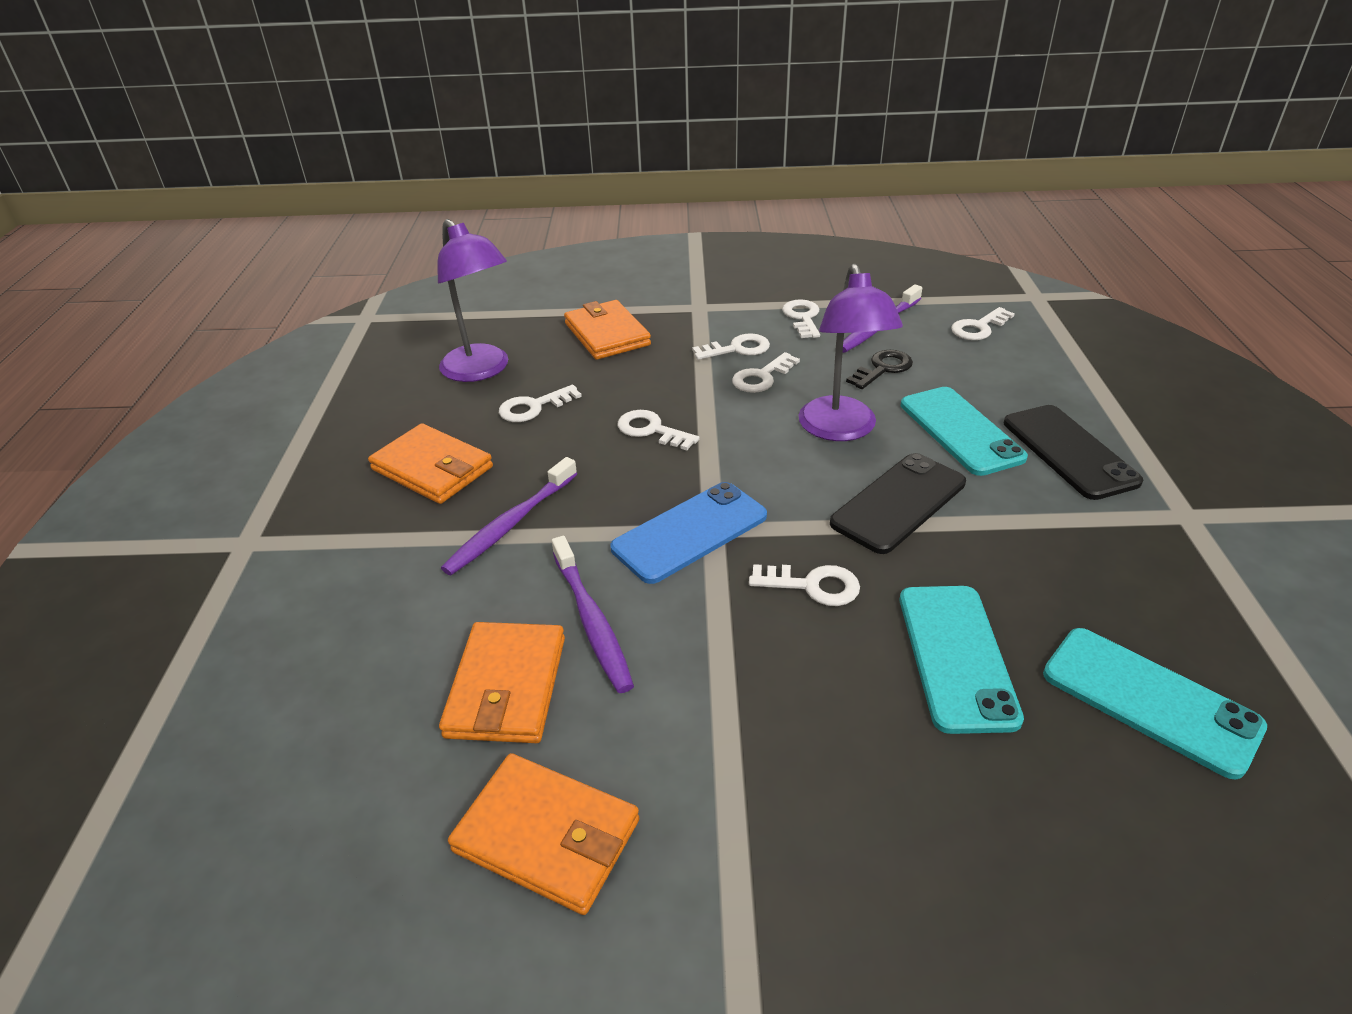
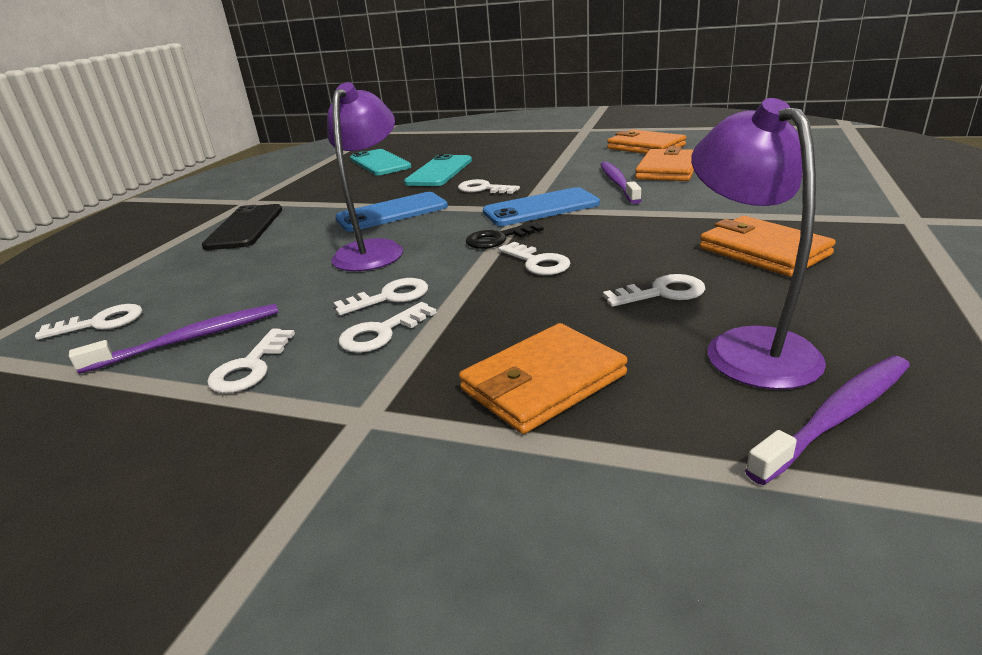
camera: 160 degrees left, 10 degrees down
purple toothbrush [441,457,577,575] -> purple toothbrush moved to [745,356,910,485]
orange wallet [564,300,651,360] -> orange wallet turned 60 degrees clockwise [459,323,628,434]
white key [692,333,770,360] -> white key turned 45 degrees counterclockwise [338,302,437,353]
black phone [830,453,966,554] -> blue phone [335,192,448,231]
black key [846,350,913,389] -> black key moved to [466,222,543,249]
turquoise phone [901,387,1028,476] -> none

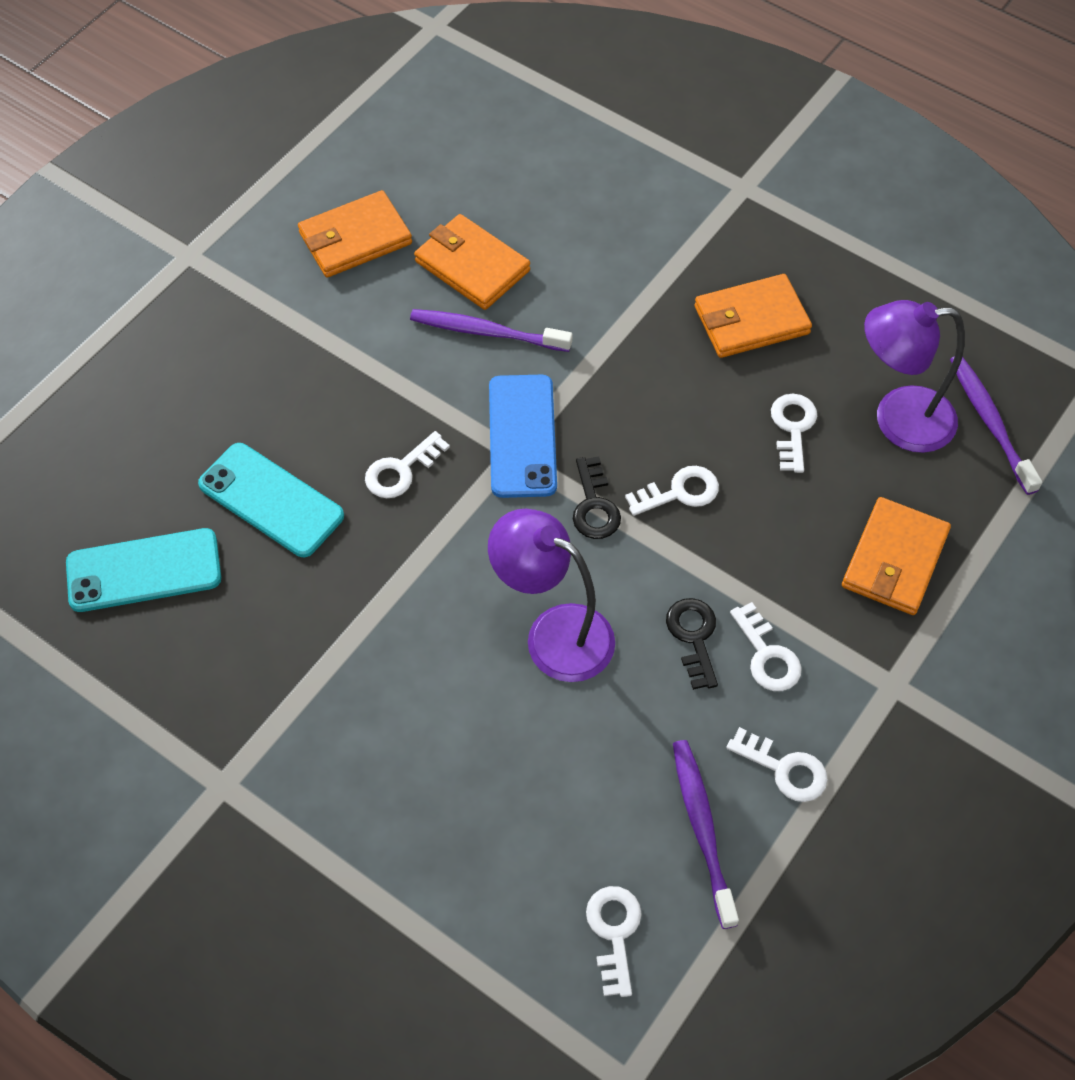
camera: 75 degrees left, 30 degrees up
black phone [202,204,282,250] -> none
white key [333,278,428,315] -> black key [666,598,718,690]
blue phone [335,192,448,231] -> none
orange wallet [459,323,628,434] -> orange wallet turned 45 degrees clockwise [842,497,951,615]

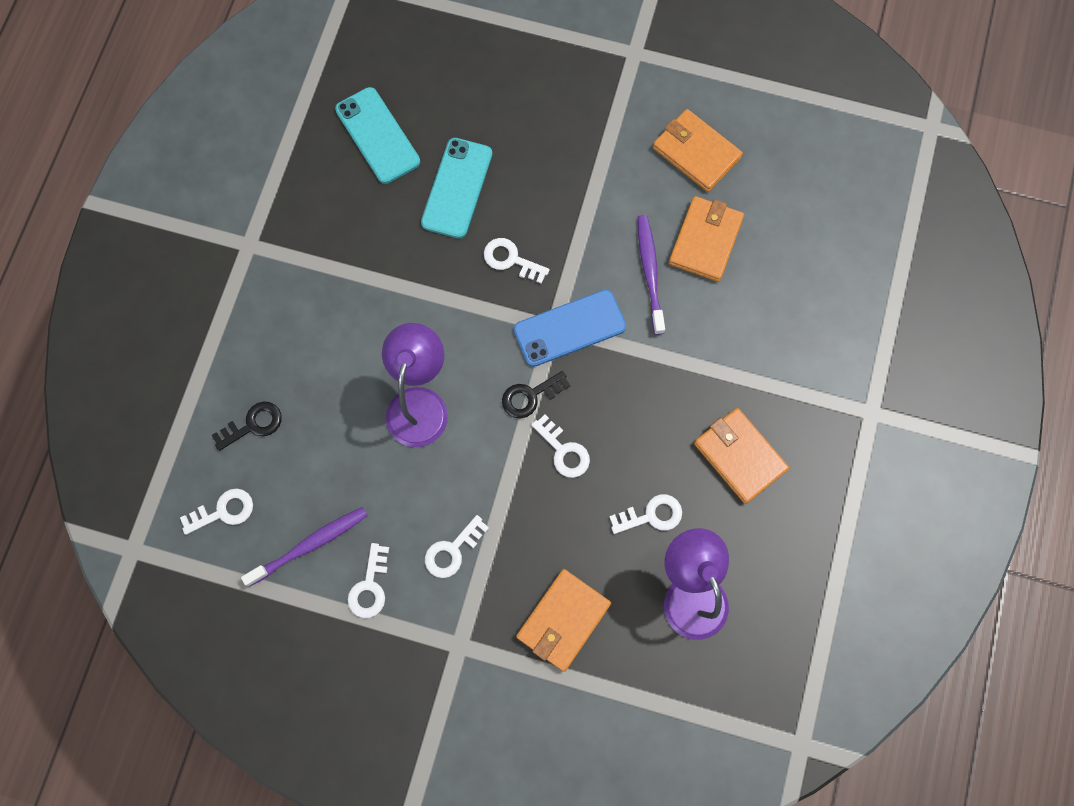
camera: 70 degrees right, 15 degrees up
black key [666,598,718,690] -> black key moved to [211,401,282,451]
orange wallet [842,497,951,615] -> orange wallet turned 60 degrees counterclockwise [516,569,611,672]
purple toothbrush [950,356,1042,495] -> none

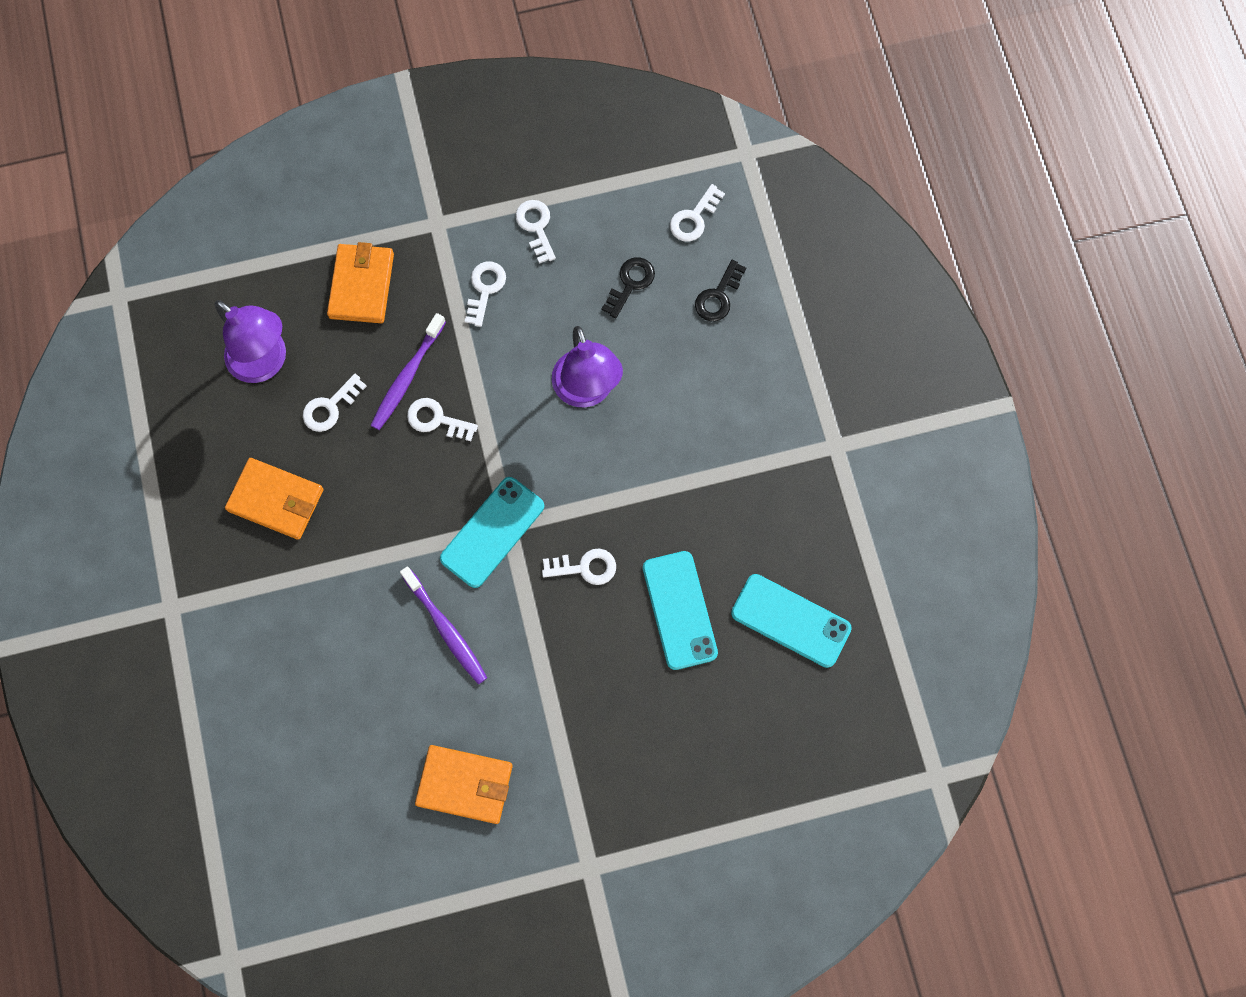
camera: 150 degrees right, 0 degrees up
purple toothbrush [241,507,368,587] -> purple toothbrush moved to [371,313,446,430]
black key [502,371,571,418] -> black key moved to [602,257,655,319]
blue phone [514,290,626,367] -> turquoise phone [440,477,544,588]
orange wallet [669,196,744,282] -> none

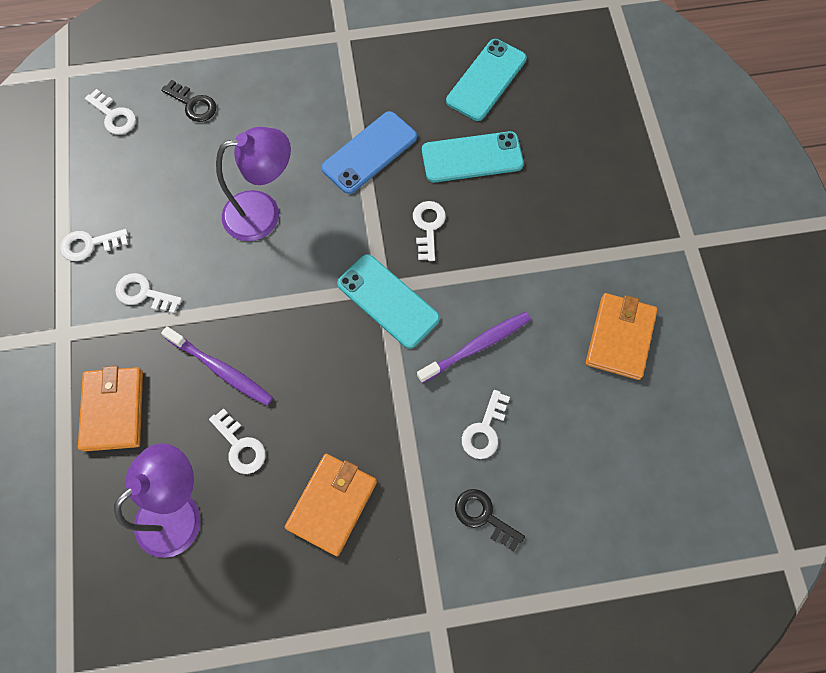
camera: 85 degrees left, 5 degrees down
orange wallet [327,242,394,323] -> orange wallet turned 75 degrees clockwise [78,366,143,452]
white key [407,398,478,441] -> white key moved to [462,390,510,459]
black key [602,257,655,319] -> black key moved to [455,489,525,552]
none -> blue phone [321,111,417,194]

